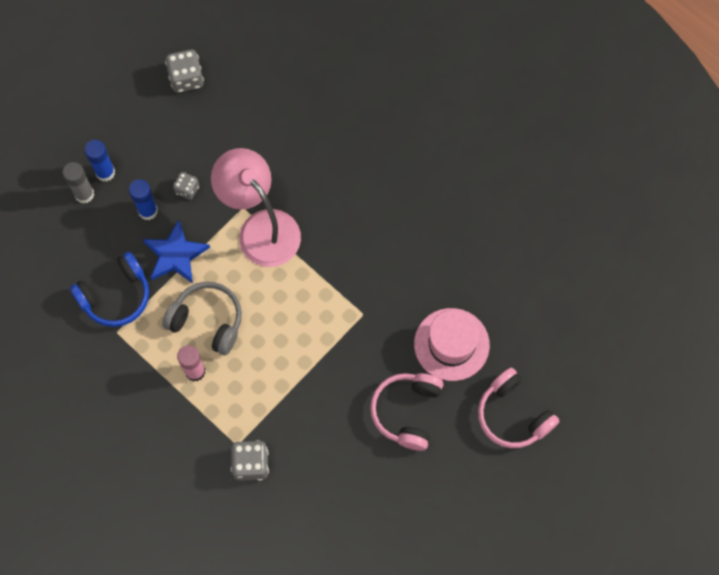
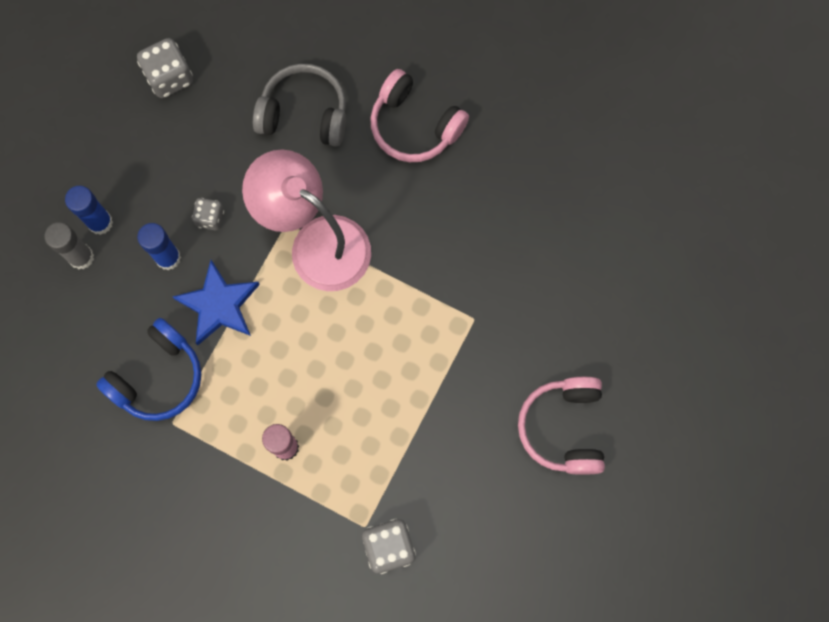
camera: 15 degrees left, 5 degrees up
grey headphones [162,282,242,355] -> grey headphones moved to [253,64,346,147]
pink hat [414,308,490,381] -> none
pink headphones [478,368,559,448] -> pink headphones moved to [371,69,469,162]

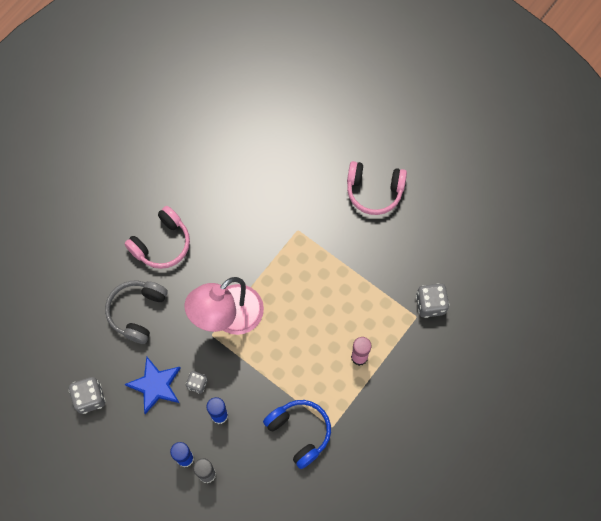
camera: 80 degrees left, 5 degrees down
blue star [173,260,260,345] -> blue star moved to [125,356,181,414]

